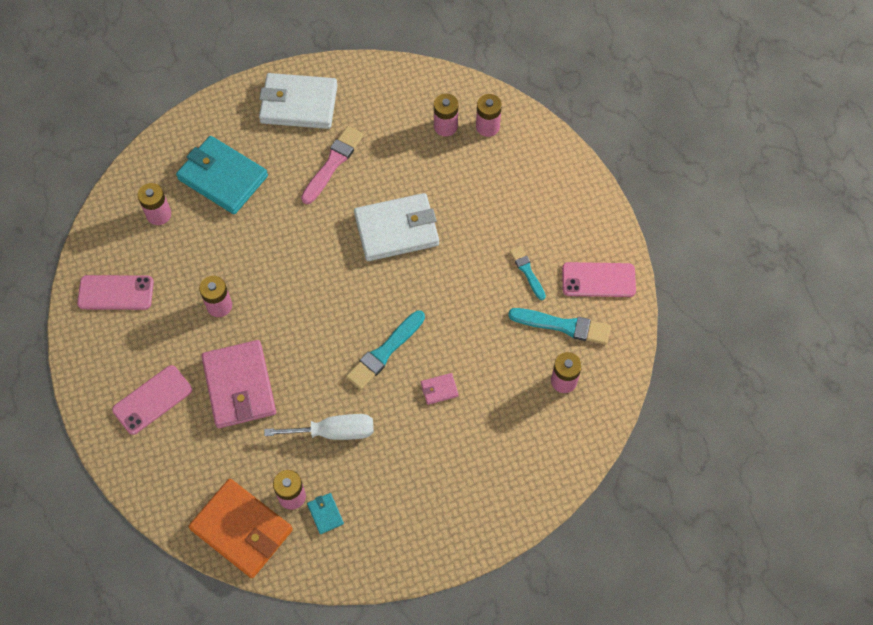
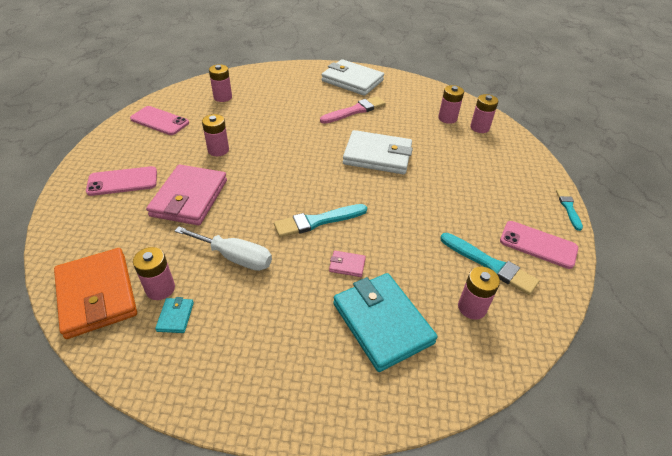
camera: 25 degrees right, 20 degrees down
turquoise wallet [176,136,268,214] -> turquoise wallet moved to [333,273,437,372]
turquoise brush [510,246,546,300] -> turquoise brush moved to [556,189,583,231]

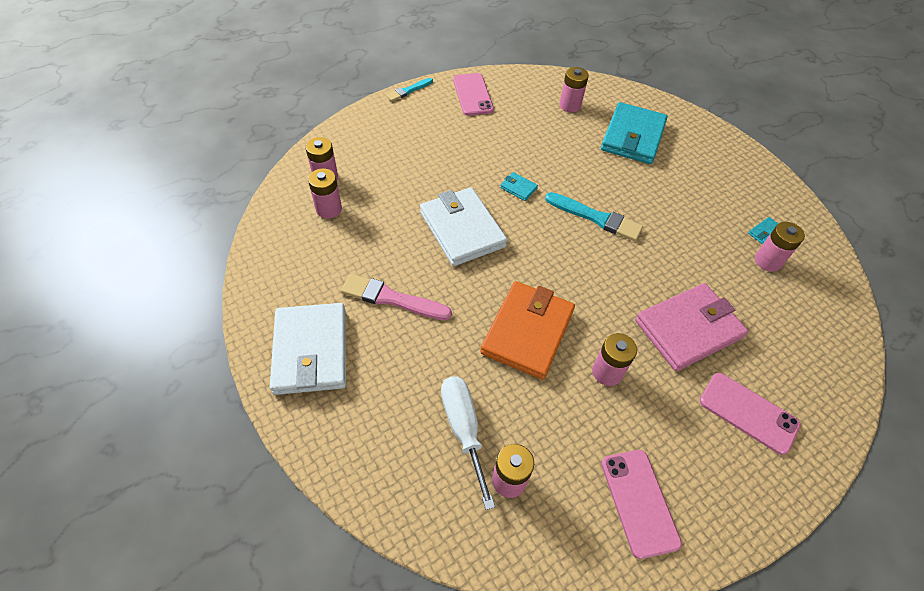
camera: 130 degrees left, 10 degrees up
orange wallet [54,248,137,339] -> orange wallet moved to [480,281,575,380]
white screwdriver [175,227,272,271] -> white screwdriver moved to [441,376,495,510]
pink wallet [329,251,366,277] -> none
turquoise brush [440,233,539,295] -> none
none -> turquoise wallet [500,172,538,201]

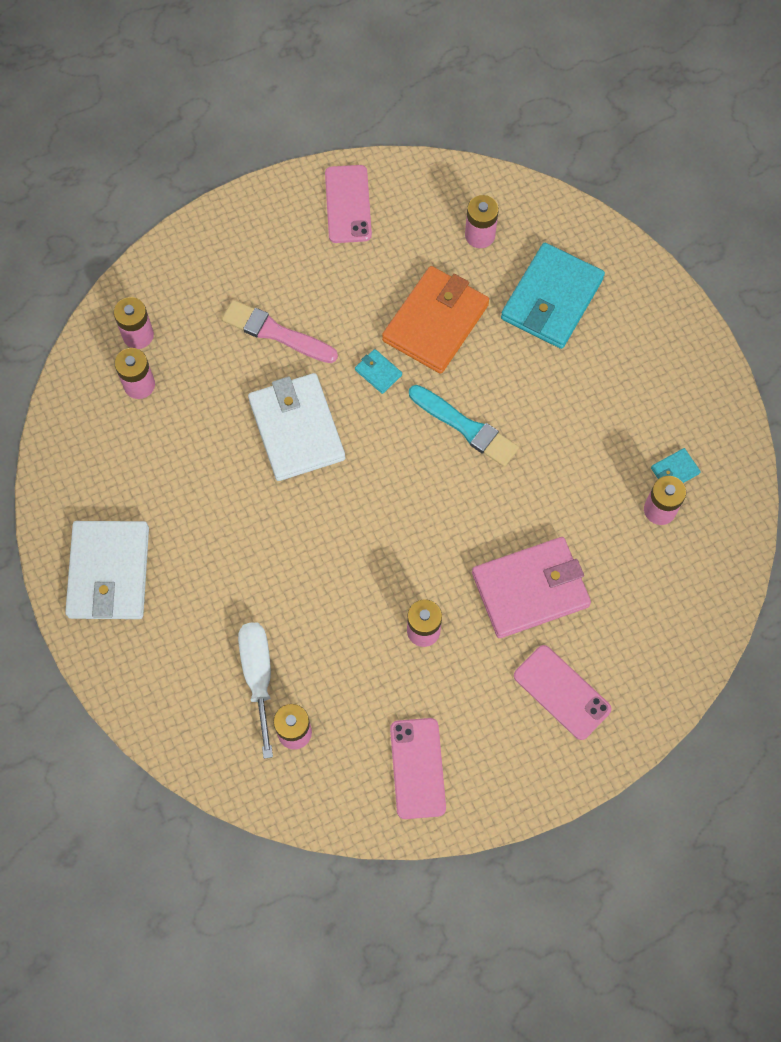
camera: 10 degrees right, 15 degrees up
pink brush [341,274,452,320] -> pink brush moved to [222,300,338,363]
turquoise brush [386,78,433,101] -> none
orange wallet [480,281,575,380] -> orange wallet moved to [382,266,489,374]

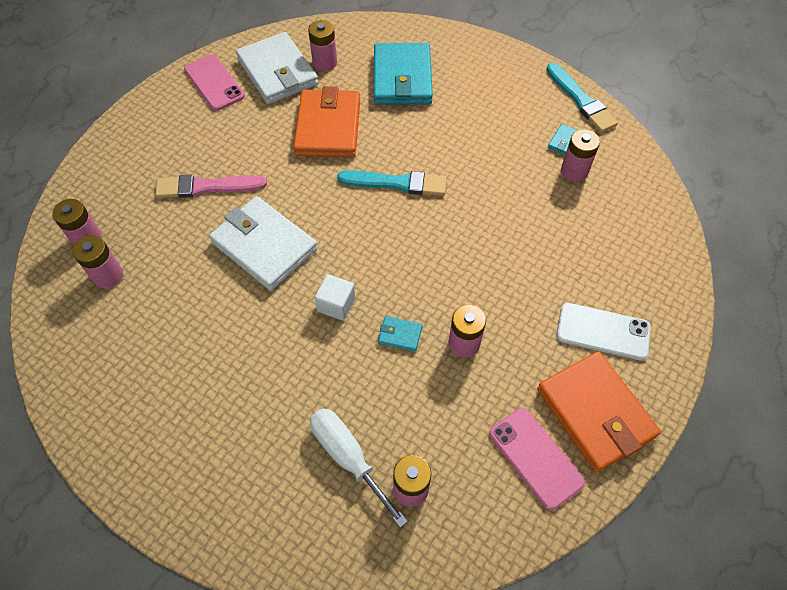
camera: 30 degrees left, 10 degrees down
white wallet [65,521,149,619] -> white wallet moved to [236,32,318,104]
turquoise wallet [355,349,402,394] -> turquoise wallet moved to [378,316,422,352]
pink wallet [472,537,591,638] -> none
pink phone [514,645,611,740] -> white phone [557,303,651,361]
none -> white cube [315,274,355,320]
none -> orange wallet [537,351,661,473]
none -> turquoise brush [546,63,618,133]

